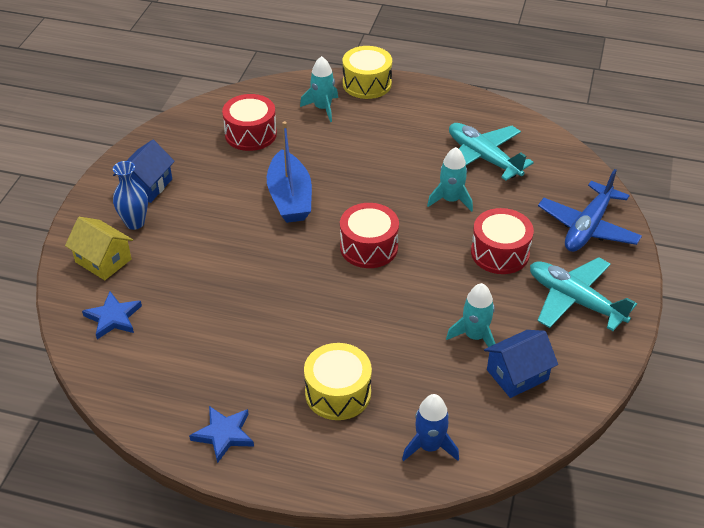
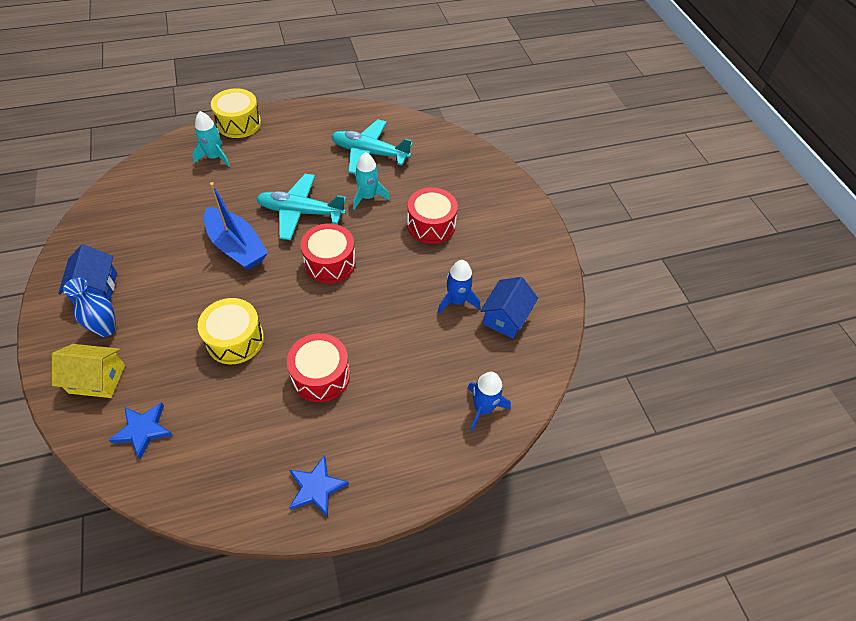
camera: 35 degrees left, 10 degrees up
red drum [222,94,277,151] -> red drum moved to [287,333,350,402]
yellow drum [304,343,372,420] -> yellow drum moved to [198,298,264,364]
turquoise rocket [446,283,496,347] -> blue rocket [437,260,480,314]
turquoise plane [530,257,637,331] -> turquoise plane moved to [256,174,346,240]
blue plane [538,169,642,252] -> none

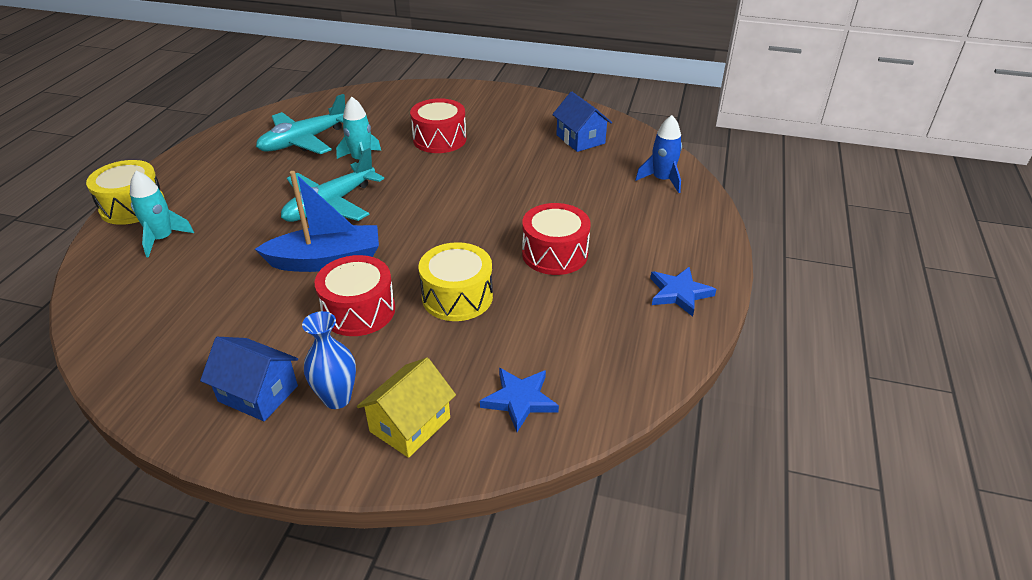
camera: 55 degrees left, 15 degrees down
red drum [300,223,356,283] -> red drum moved to [315,255,395,336]
blue rocket [437,260,480,314] -> none

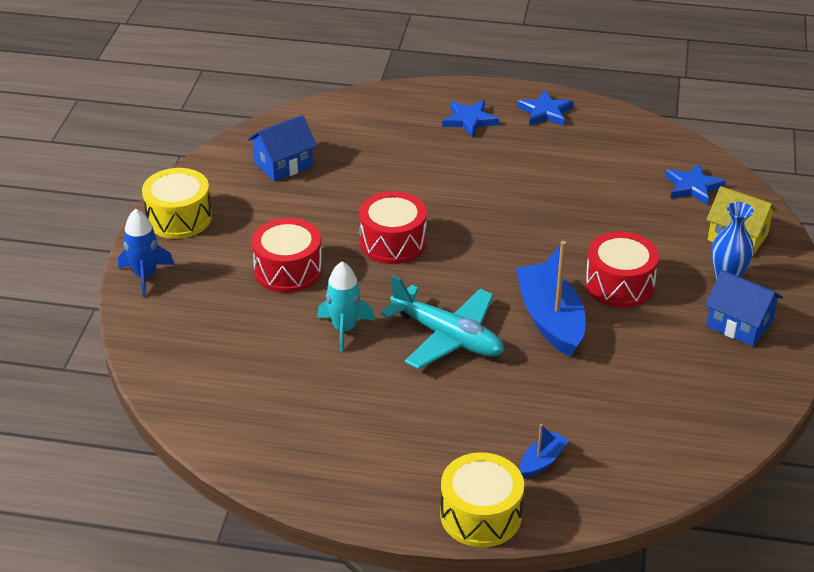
camera: 95 degrees left, 0 degrees up
turquoise rocket [130,170,194,257] -> blue boat [520,424,569,478]
blue house [200,337,298,421] -> blue house turned 75 degrees counterclockwise [705,270,783,347]
turquoise plane [256,94,345,154] -> none
yellow drum [419,242,493,321] -> yellow drum moved to [142,168,212,239]
red drum [522,203,591,275] -> red drum moved to [359,191,427,264]
blue rocket [635,115,682,193] -> blue rocket moved to [118,209,174,297]
none -> blue star [442,100,499,138]

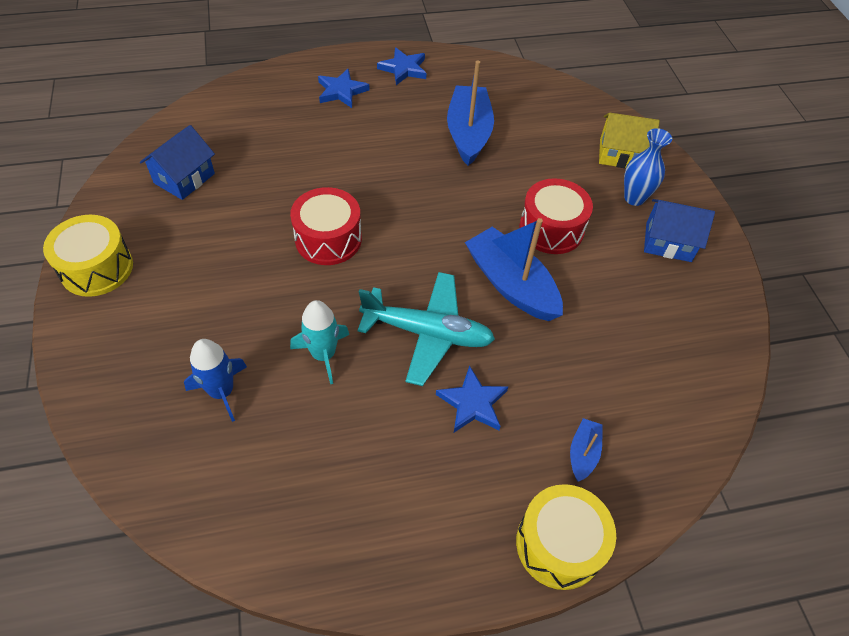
camera: 25 degrees left, 15 degrees up
blue rocket [118,209,174,297] -> blue rocket moved to [184,339,247,422]
red drum [251,218,322,293] -> none
blue star [665,164,726,206] -> blue star moved to [436,365,508,432]
none -> blue boat [447,60,494,166]

